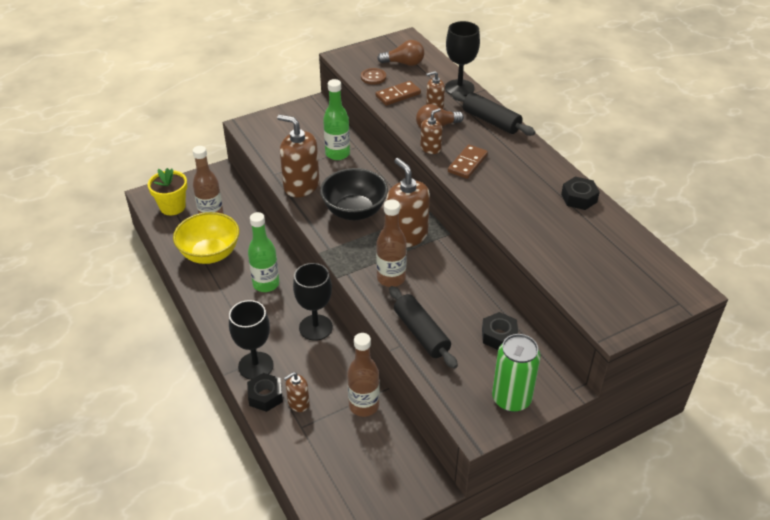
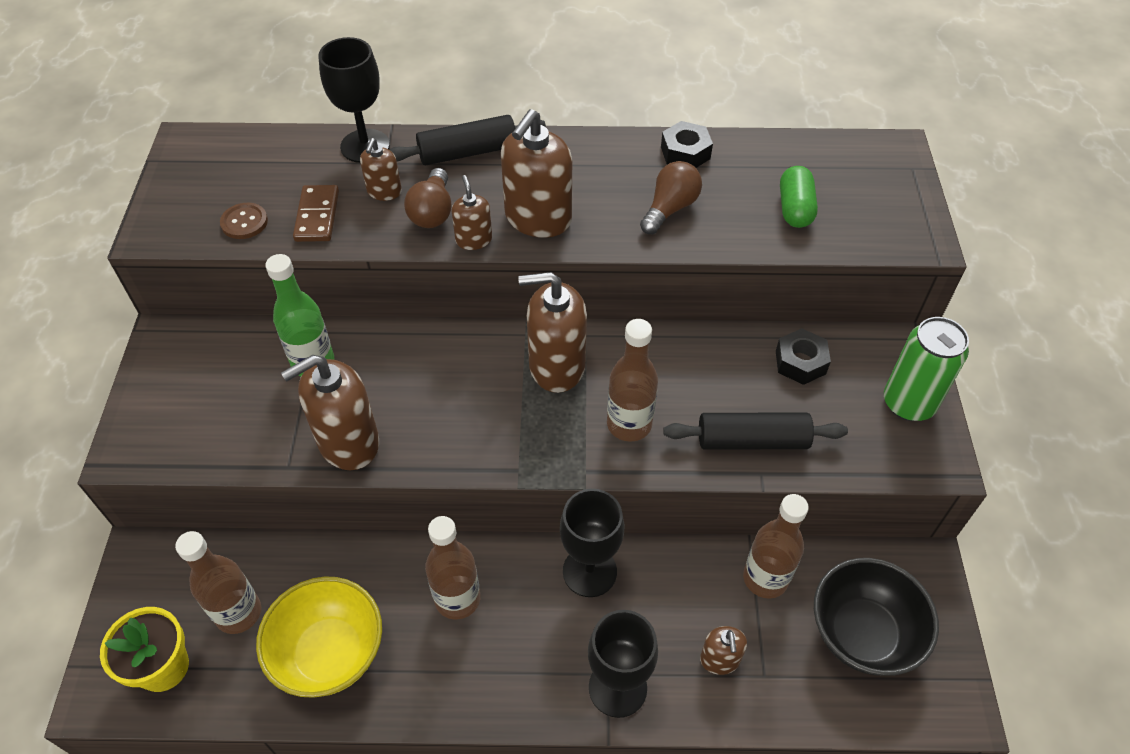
camera: 60 degrees left, 10 degrees up
black nut [247,373,283,412] -> none
green bottle [248,212,279,292] -> brown bottle [425,516,480,620]
black bowl [320,168,388,220] -> black bowl moved to [814,558,939,676]
brown light bulb [377,40,424,66] -> brown light bulb moved to [640,161,702,234]
brown domino [448,145,488,179] -> brown soap dispenser [501,109,572,238]
none -> green capsule [780,166,818,228]

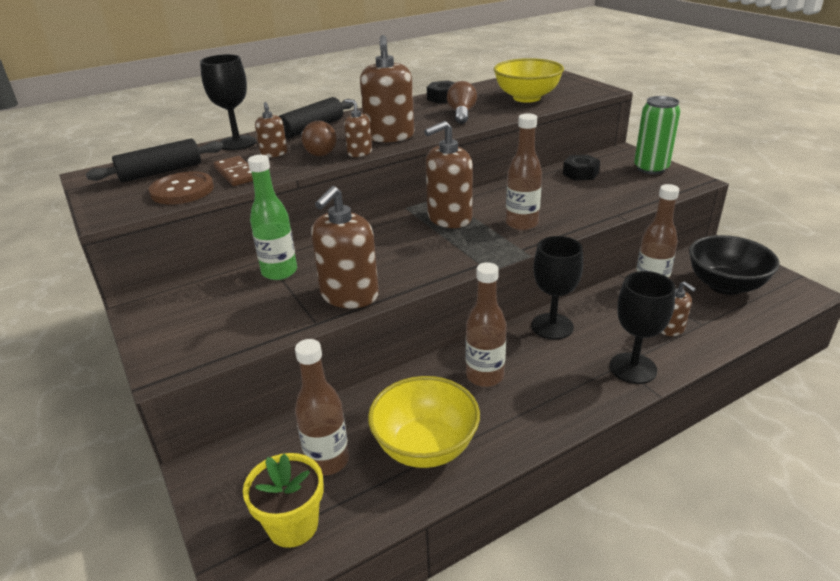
camera: 30 degrees left, 20 degrees down
brown button [220,203,268,239] -> brown button [149,172,214,204], size x1.63
black rolling pin [663,413,848,450] -> black rolling pin moved to [86,139,224,183]
green capsule [780,166,818,228] -> yellow bowl [494,58,564,103]

